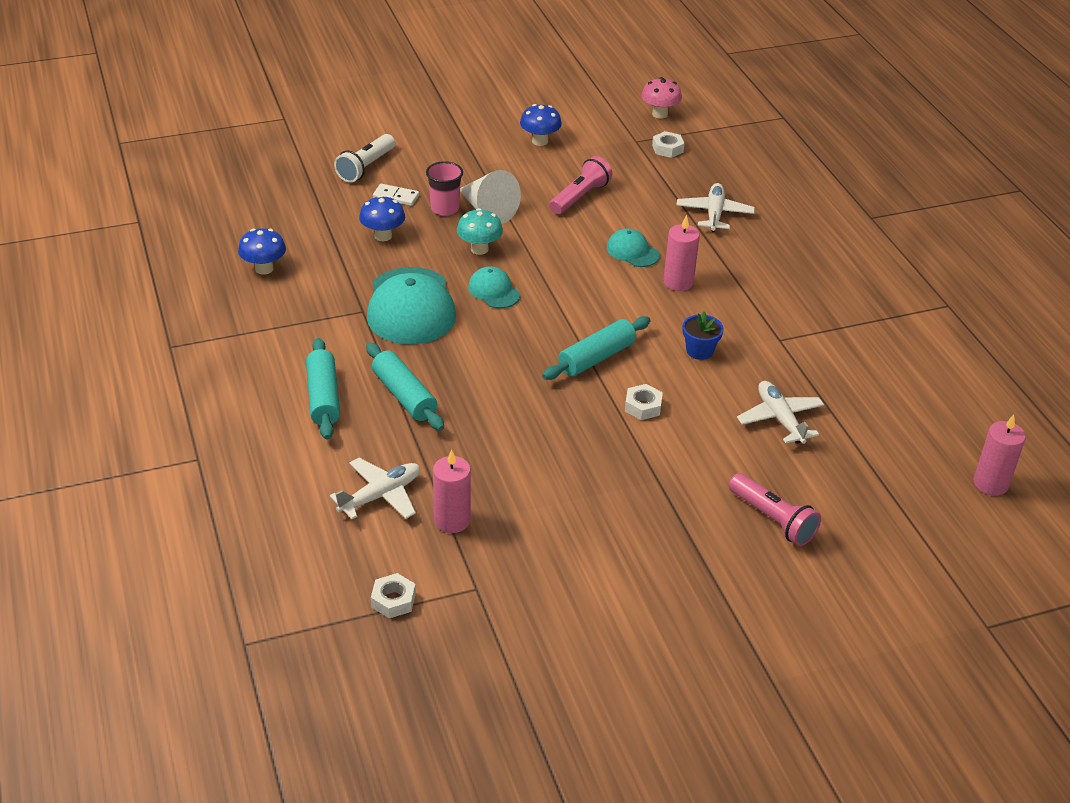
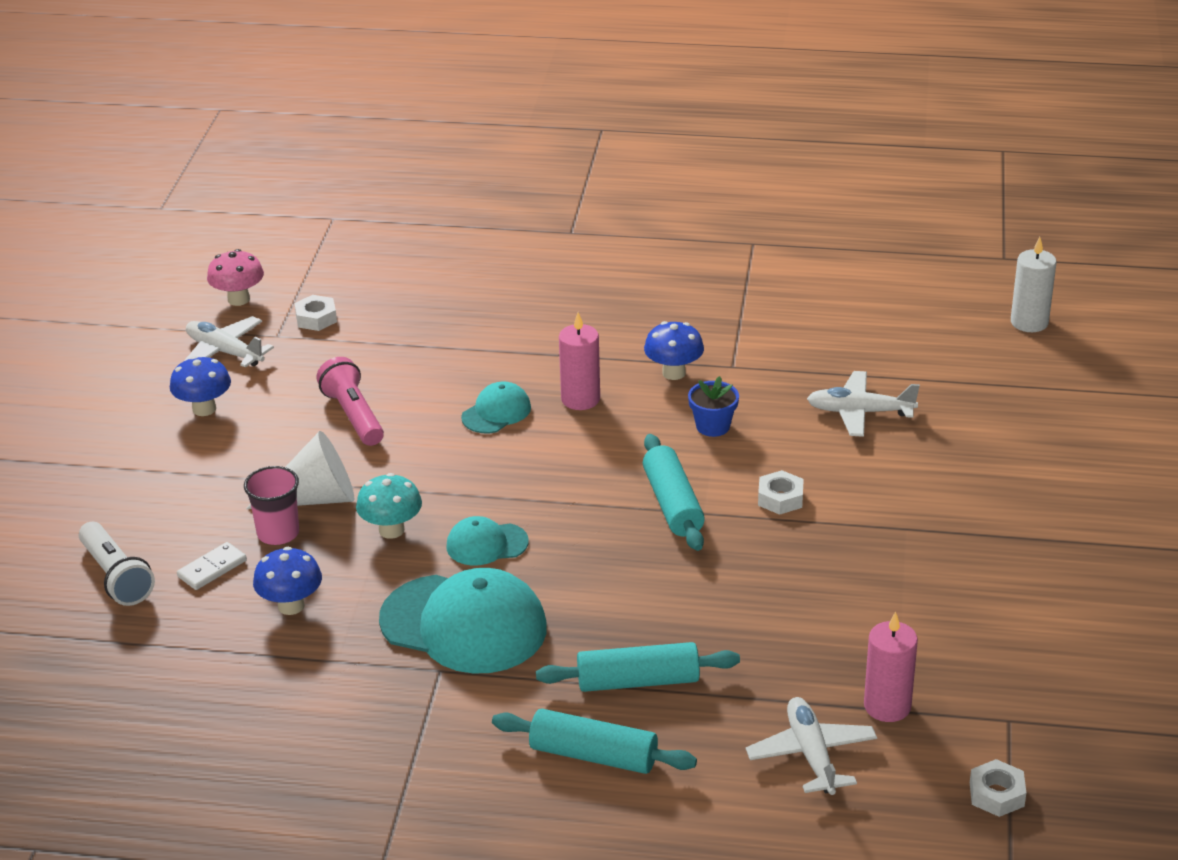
camera: 60 degrees left, 5 degrees down
blue mushroom [238,228,286,275] -> blue mushroom moved to [644,321,704,380]
turquoise cap [607,228,660,267] -> turquoise cap turned 150 degrees clockwise [461,382,531,433]
white plane [676,183,755,232] -> white plane moved to [184,316,274,368]
pink flashlight [729,473,821,546] -> none
pink candle [974,414,1026,496] -> white candle [1011,237,1056,332]

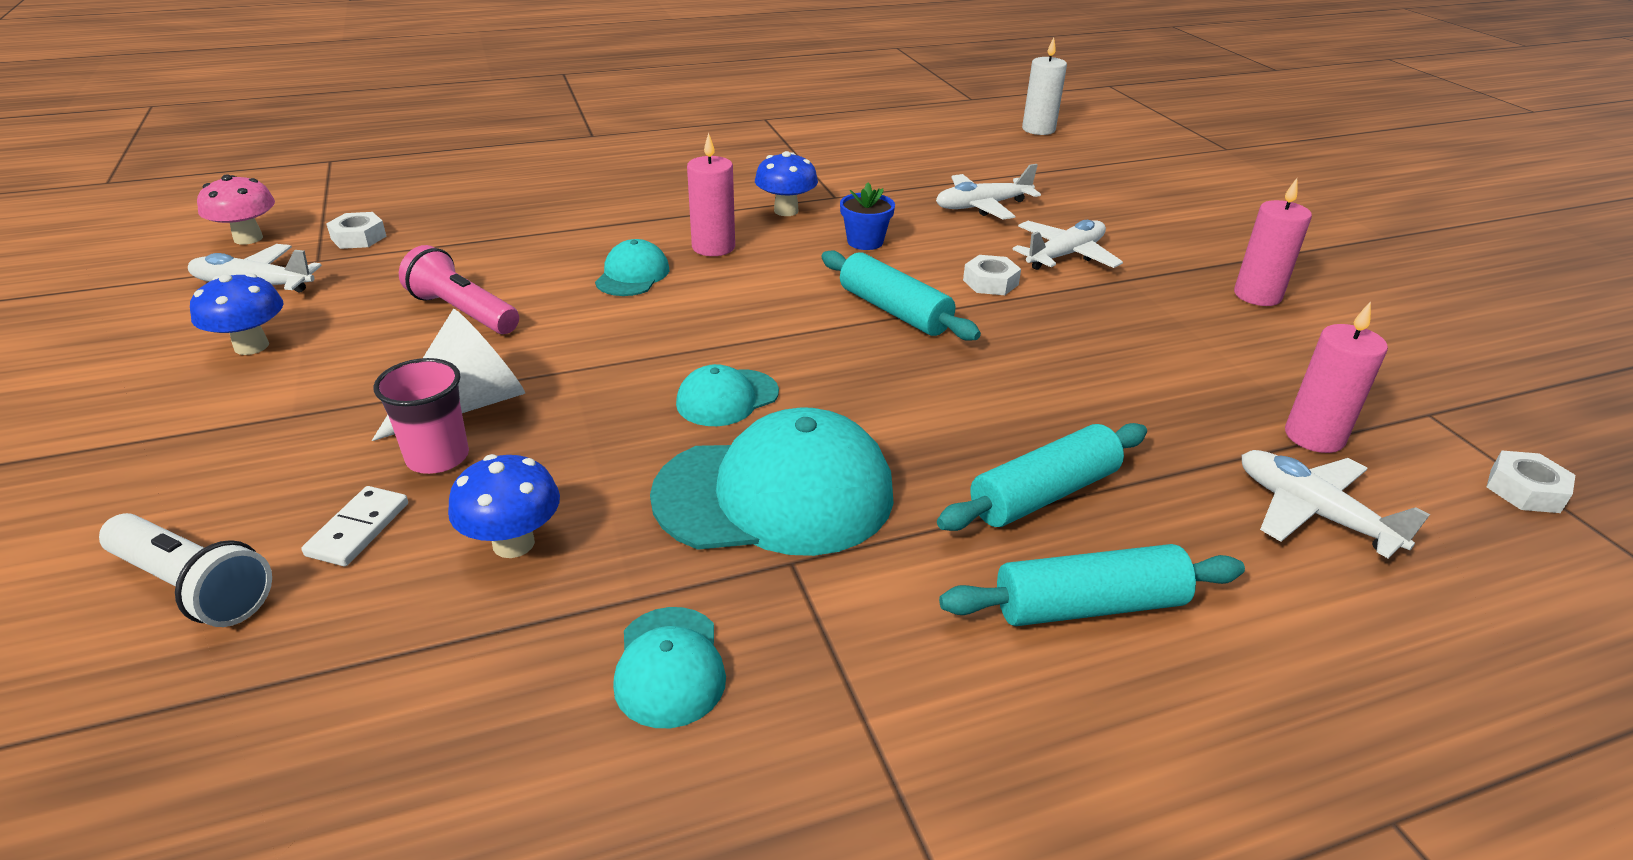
camera: 30 degrees left, 0 degrees up
turquoise mushroom [356,473,422,539] -> none
none -> turquoise cap [613,607,726,728]
none -> white plane [1013,220,1123,270]
none -> pink candle [1234,178,1312,306]

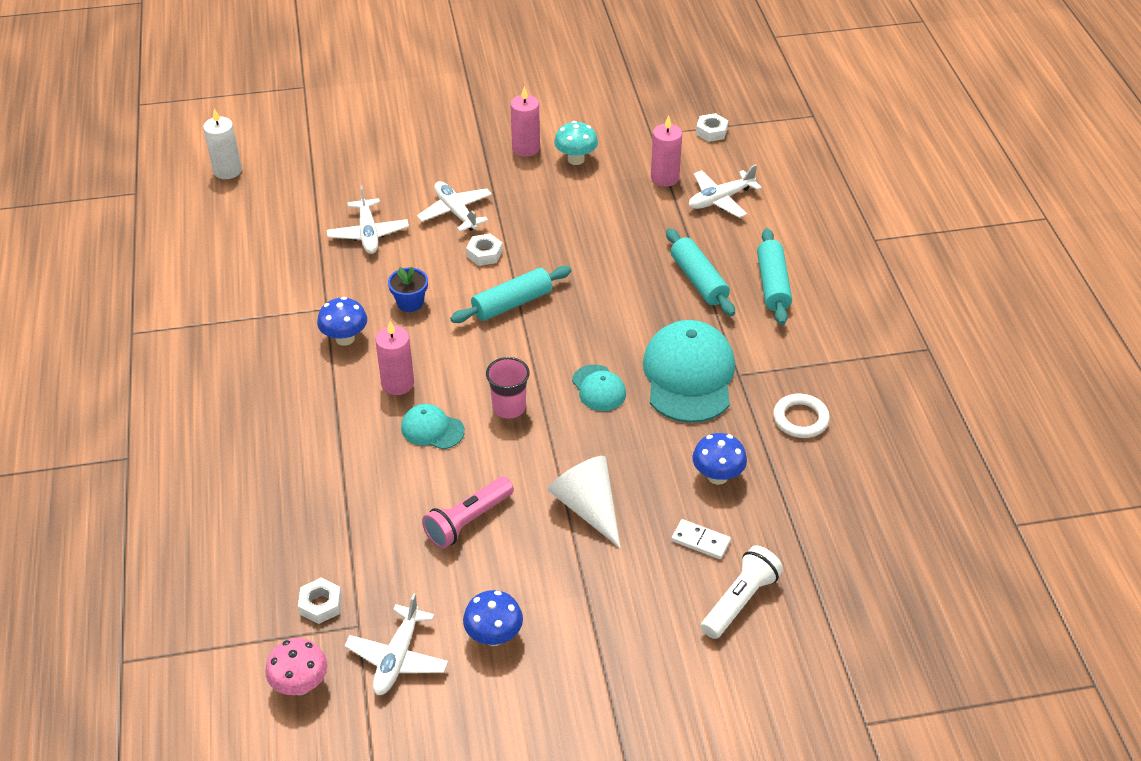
camera: 80 degrees left, 10 degrees up
pink cup [373,358,469,474] -> pink cup moved to [486,357,530,419]
turquoise cap [613,607,726,728] -> white ring [773,394,830,438]
none -> turquoise mushroom [554,121,598,165]

